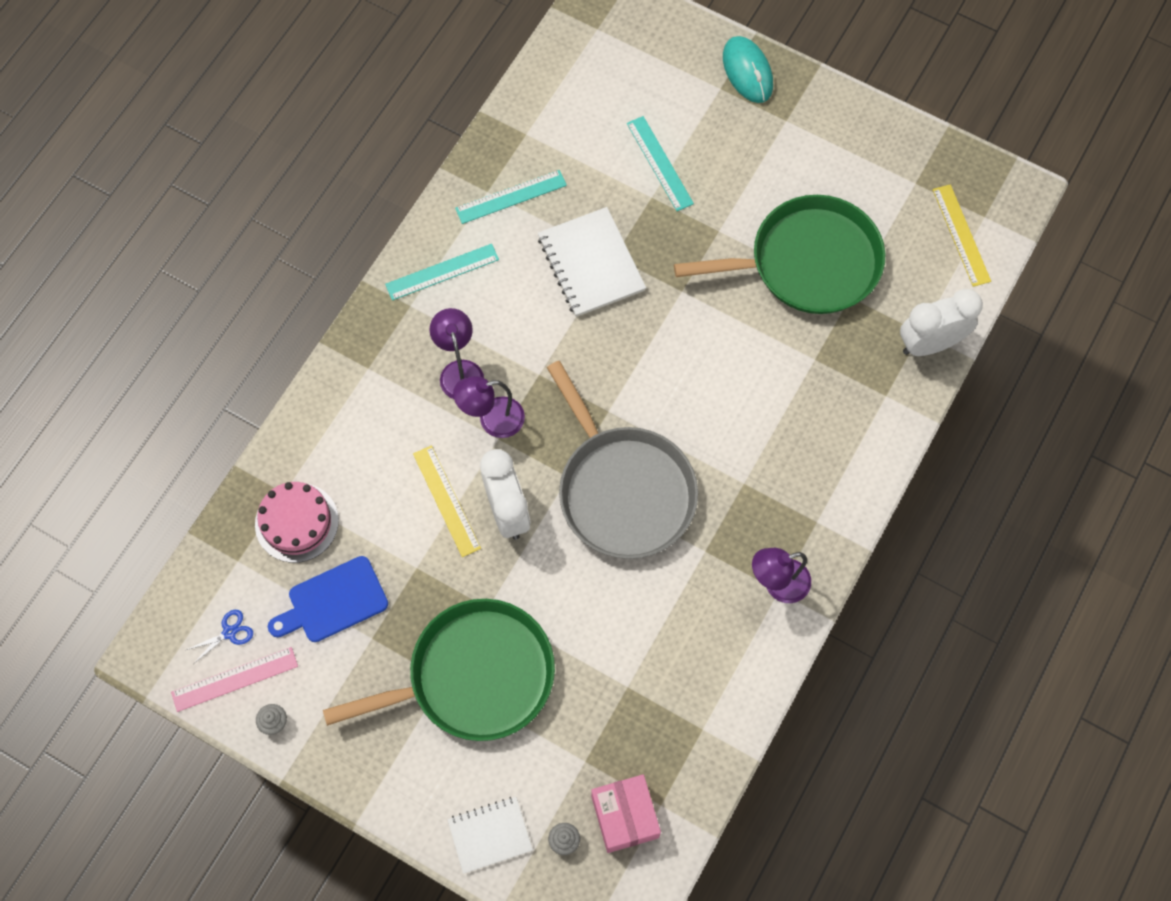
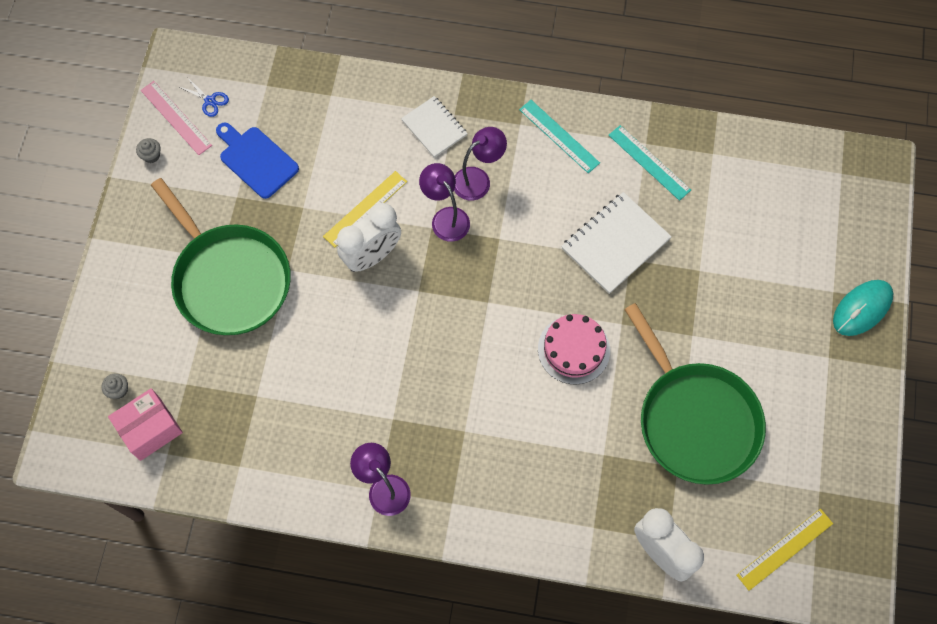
camera: 70 degrees right, 0 degrees up
pink cake [255,482,339,563] -> pink cake moved to [538,314,610,385]
white notebook [447,797,533,874] -> white notebook moved to [401,96,468,158]
grey pan [547,361,698,559] -> none
turquoise ruler [627,116,694,211] -> none

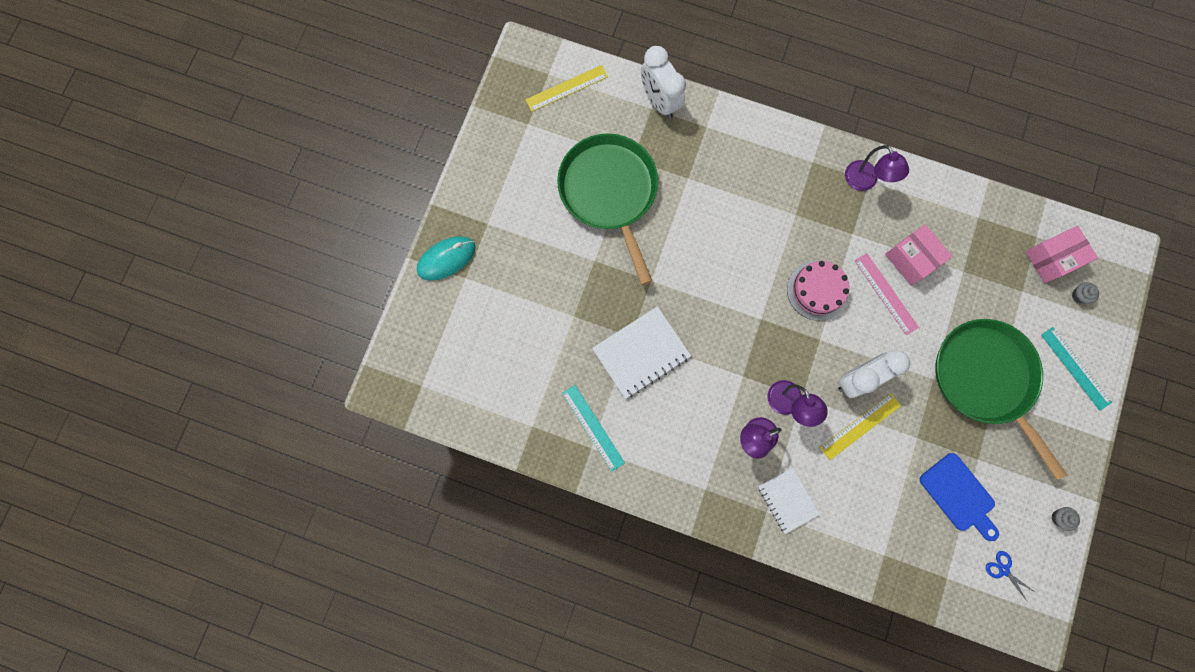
camera: 170 degrees left, 10 degrees up
pink ruler [141,81,212,155] -> pink ruler moved to [855,253,919,335]
turquoise ruler [519,100,600,173] -> turquoise ruler moved to [1041,327,1112,411]
pink cake [538,314,610,385] -> pink cake moved to [787,261,850,321]
none -> pink box [885,224,952,285]

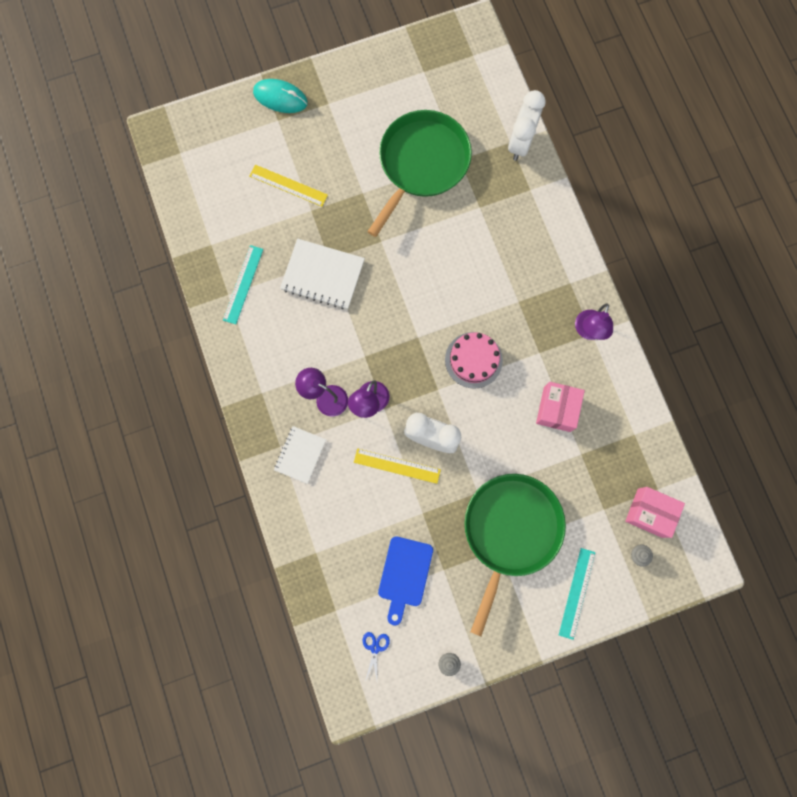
camera: 50 degrees right, 0 degrees up
yellow ruler [526,65,608,112] -> yellow ruler moved to [250,165,328,206]
pink ruler [855,253,919,335] -> none

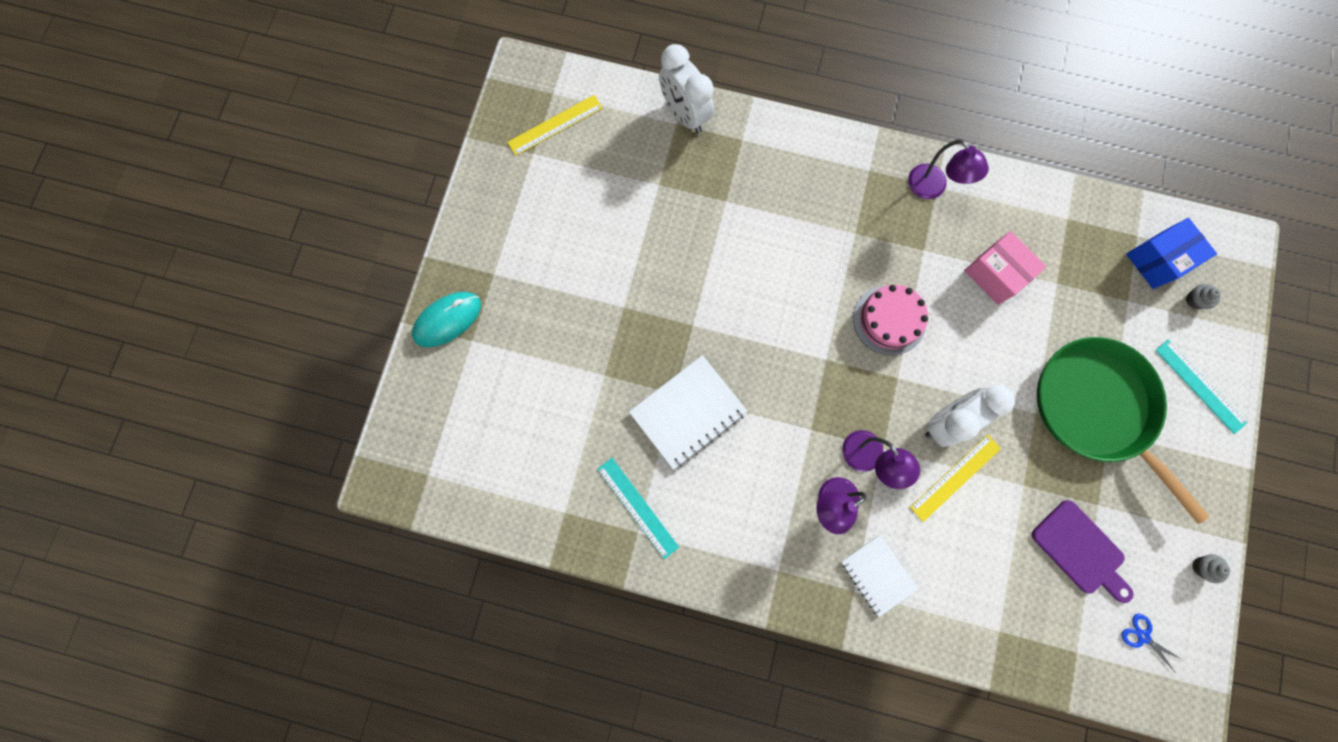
camera: 55 degrees left, 0 degrees up
yellow ruler [250,165,328,206] -> yellow ruler moved to [507,95,603,156]
green pan [367,110,472,237] -> none
blue cutting board [378,536,433,625] -> purple cutting board [1032,500,1133,603]
pink box [625,487,685,538] -> blue box [1126,218,1217,289]

